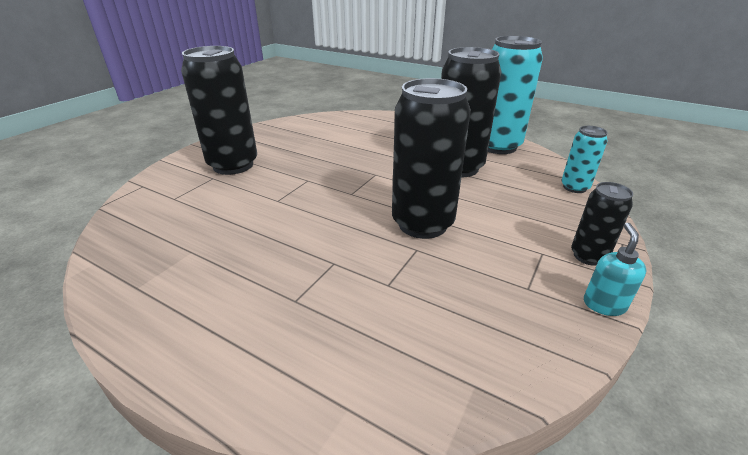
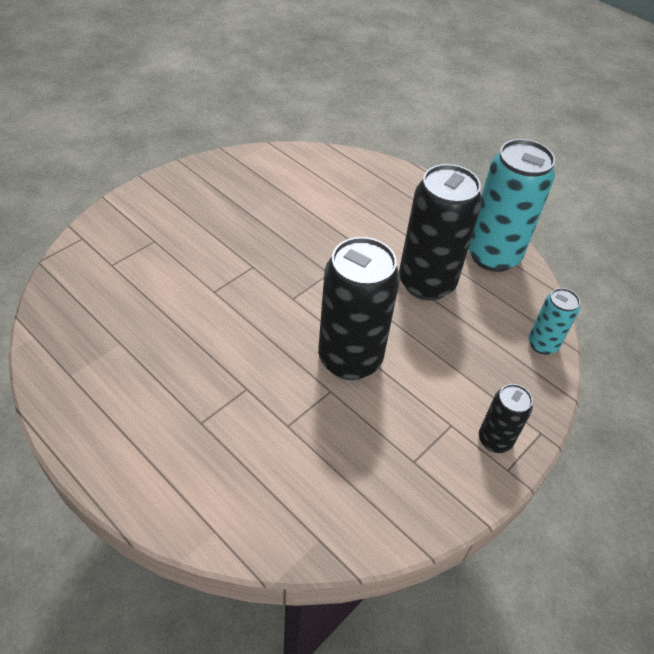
camera: 10 degrees right, 15 degrees up
black can [181,46,257,175] -> none
turquoise soap dispenser [584,223,647,316] -> none

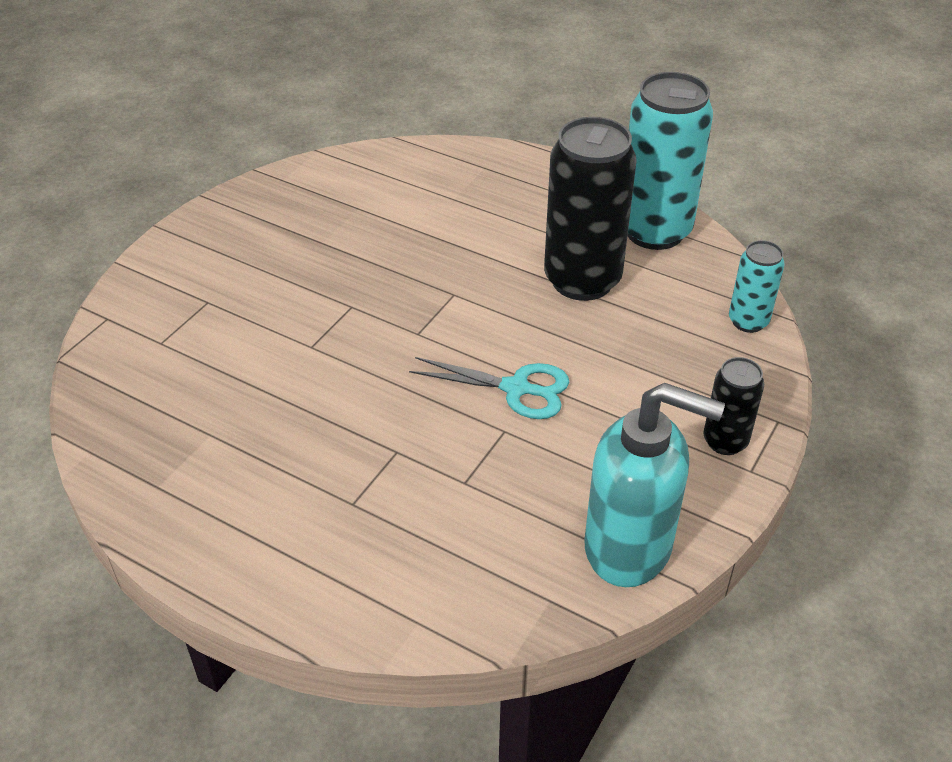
camera: 10 degrees left, 5 degrees down
black can [318,237,400,380] -> turquoise scissors [409,357,569,419]
none -> turquoise soap dispenser [584,383,725,587]

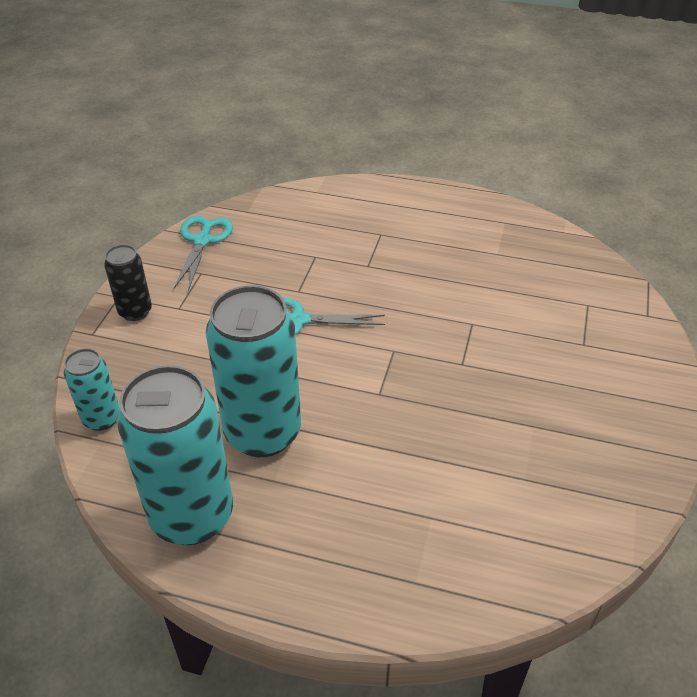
camera: 165 degrees right, 0 degrees up
black can [544,117,637,301] -> turquoise can [206,285,301,457]
turquoise soap dispenser [584,383,725,587] -> turquoise scissors [174,216,233,291]

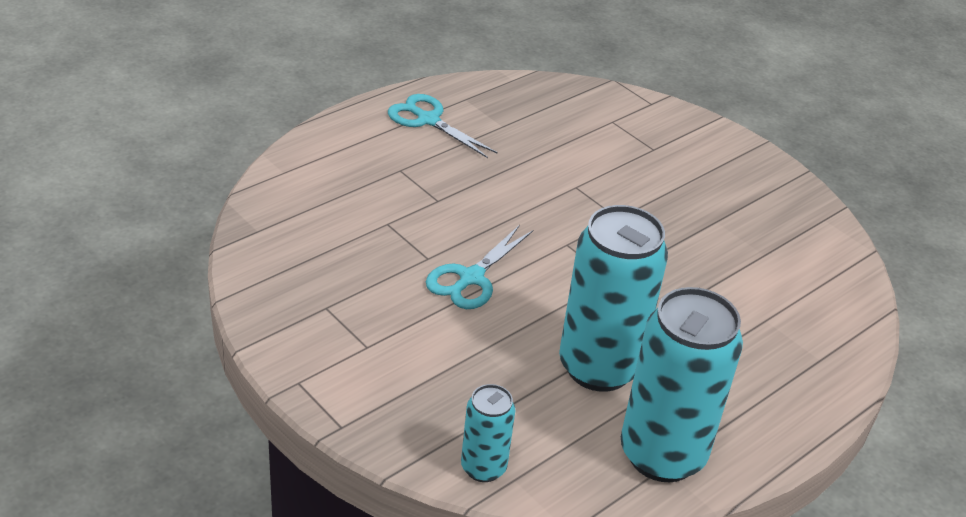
camera: 60 degrees left, 5 degrees down
black can [104,244,152,321] -> none
turquoise scissors [174,216,233,291] -> turquoise scissors moved to [388,94,498,158]

